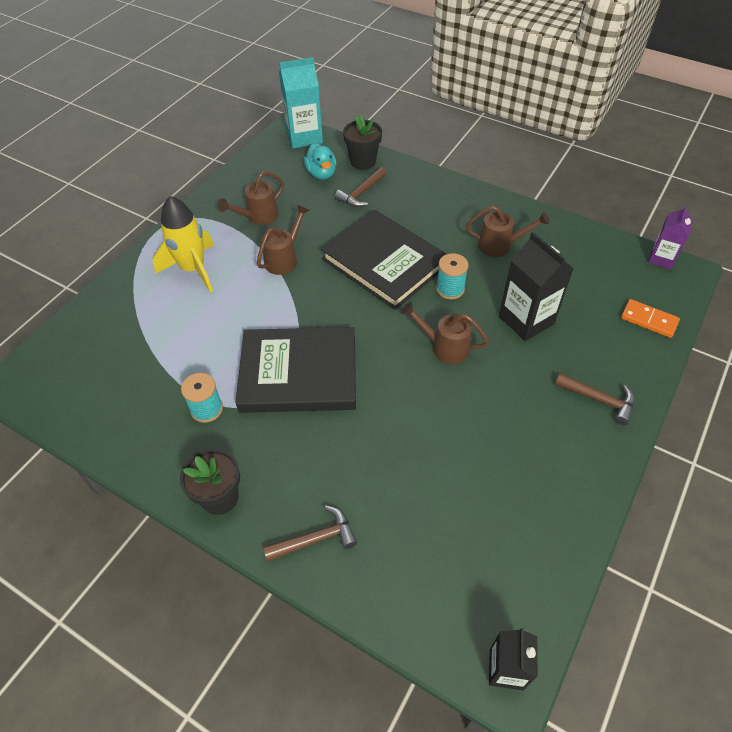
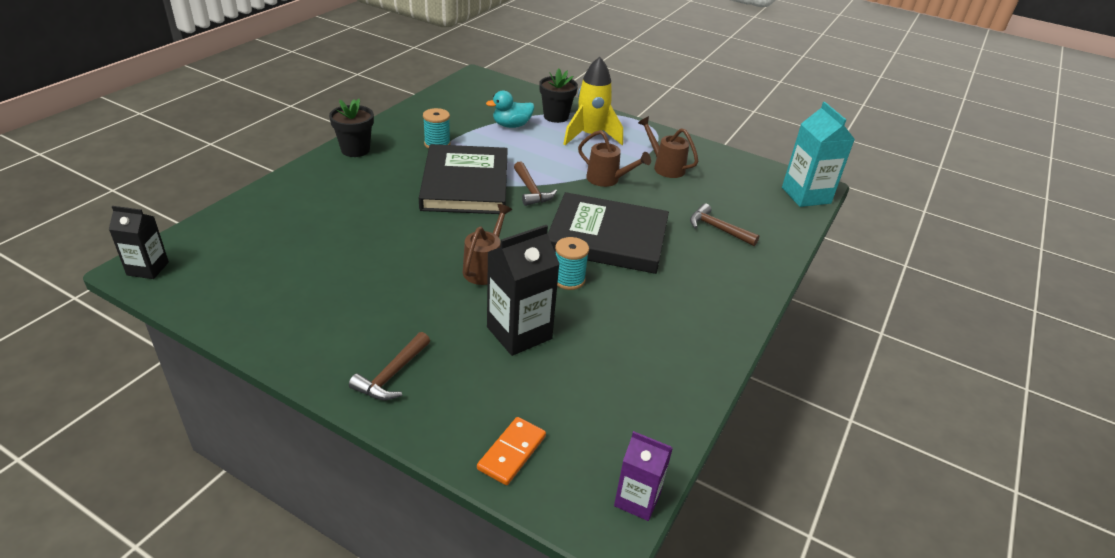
camera: 85 degrees right, 15 degrees down
brown hammer [263,505,357,562] -> brown hammer moved to [514,161,557,206]
turquoise duck [304,143,337,180] -> turquoise duck moved to [486,90,534,128]
black book [321,210,446,310] -> black book turned 60 degrees clockwise [548,192,669,274]
black flower pot [343,115,382,170] -> black flower pot moved to [539,69,578,123]
brown watering can [466,205,550,257] -> none

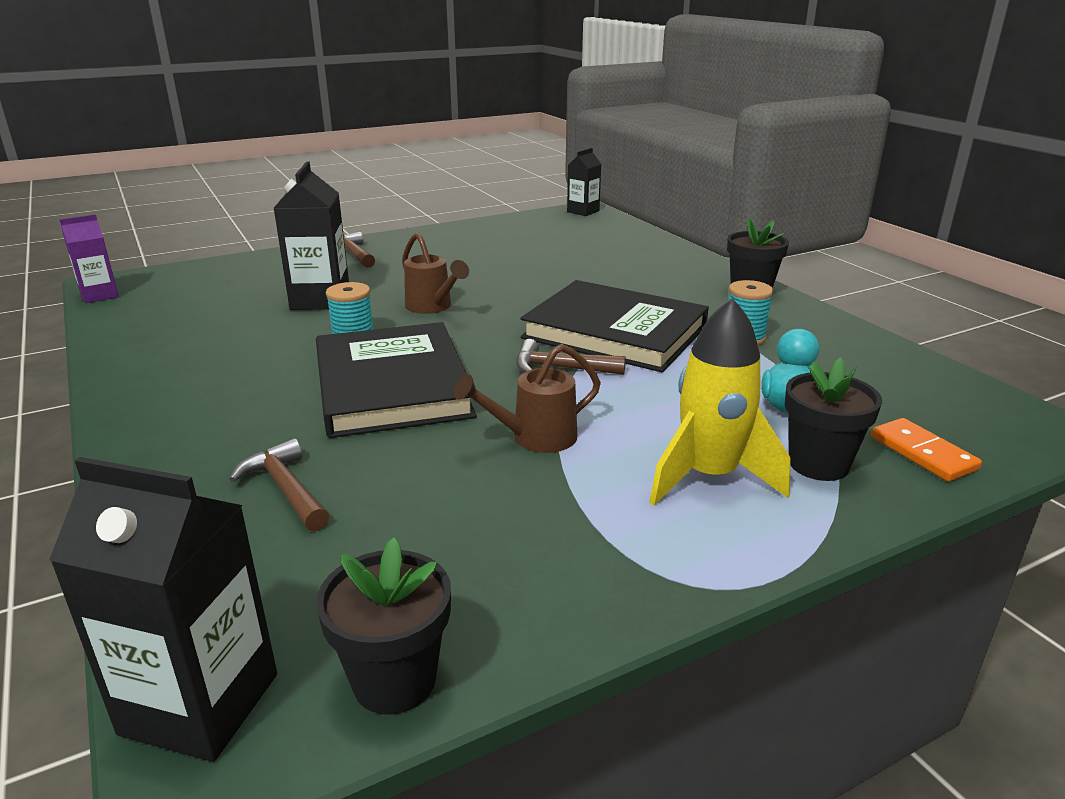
camera: 125 degrees right, 10 degrees down
orange domino [477,417,546,485] -> orange domino moved to [871,418,982,482]
black book [548,192,669,274] -> black book turned 60 degrees counterclockwise [316,322,477,438]
brown watering can [638,116,698,178] -> none
brown hammer [690,204,759,246] -> brown hammer turned 105 degrees counterclockwise [229,438,329,531]
turquoise carton [782,102,855,207] -> black carton [49,457,277,762]
none -> black flower pot [316,537,451,715]

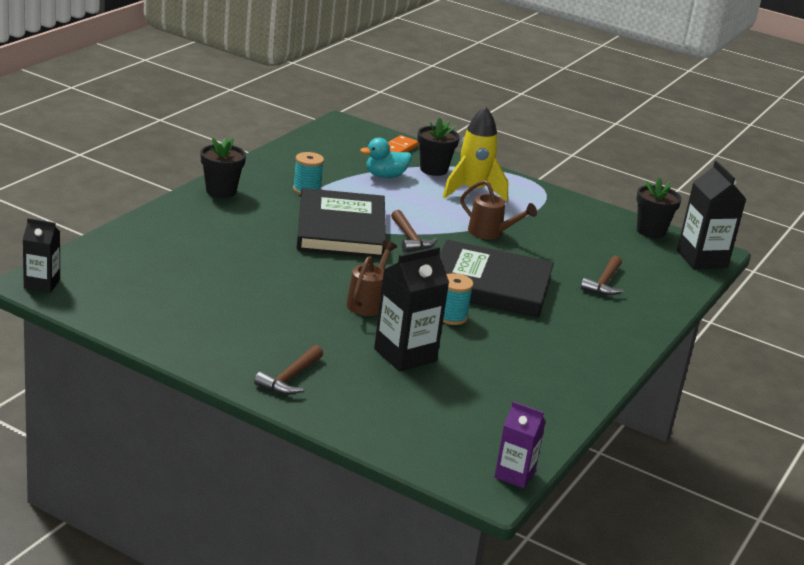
camera: 125 degrees left, 0 degrees up
black book [316,322,477,438] -> black book turned 60 degrees clockwise [439,240,554,317]

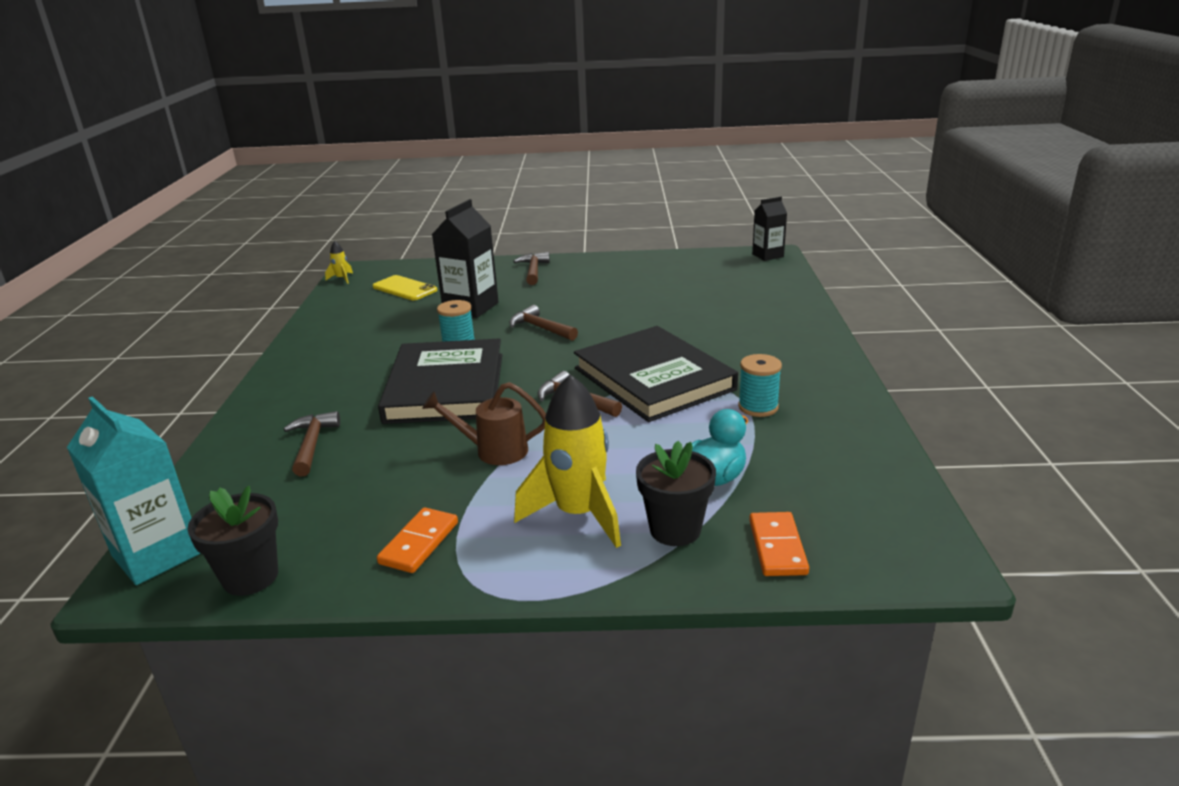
camera: 155 degrees right, 0 degrees up
black flower pot [200,137,246,198] -> none
brown watering can [346,240,397,316] -> brown hammer [509,305,578,341]
black book [439,240,554,317] -> black book turned 75 degrees counterclockwise [378,338,502,424]
purple carton [495,401,546,488] -> yellow rocket [325,241,353,284]
black carton [677,161,746,269] -> turquoise carton [67,396,201,585]
none -> yellow phone [373,275,437,300]
none -> orange domino [377,507,458,573]

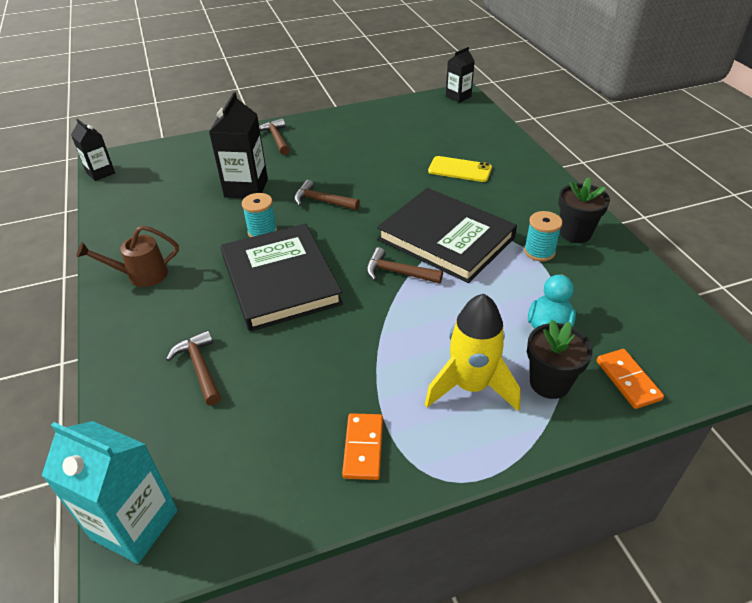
camera: 20 degrees left, 15 degrees up
black flower pot [187,486,278,596] -> black flower pot moved to [558,177,610,243]
yellow rocket [325,241,353,284] -> black carton [71,119,115,181]
yellow phone [373,275,437,300] -> yellow phone moved to [428,156,492,182]
brown watering can [422,382,546,465] -> brown watering can moved to [76,225,179,287]

